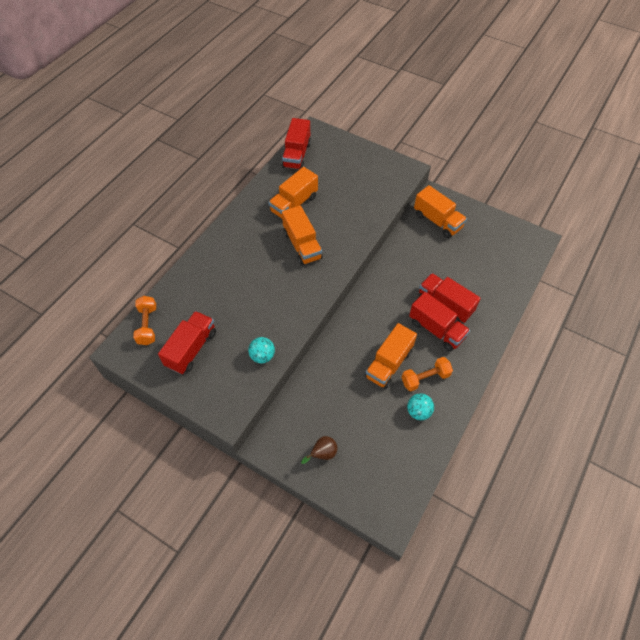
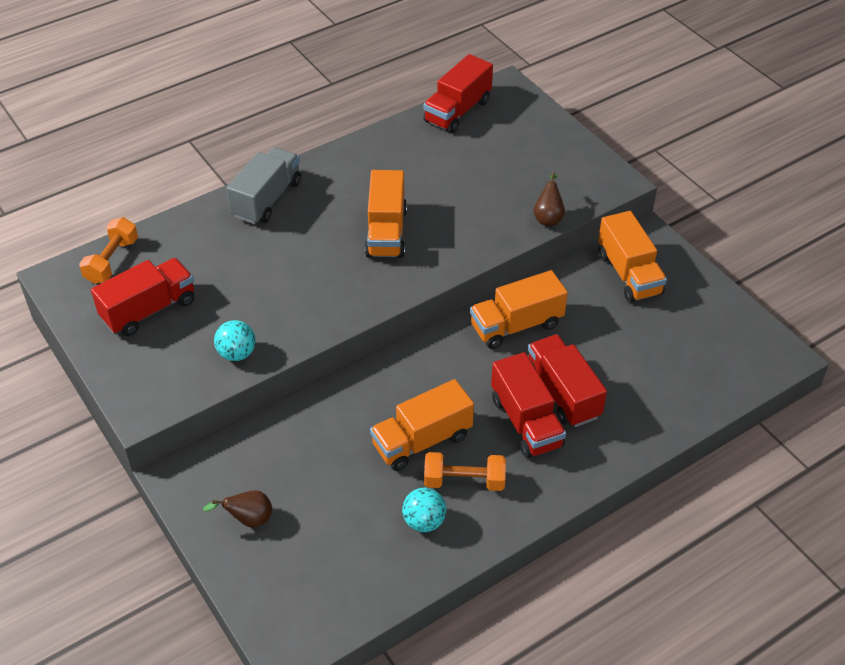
camera: 25 degrees right, 10 degrees down
orange truck [268,167,318,218] -> orange truck moved to [470,270,568,349]
none -> grey truck [226,147,301,224]
none -> brown pear [534,172,565,226]

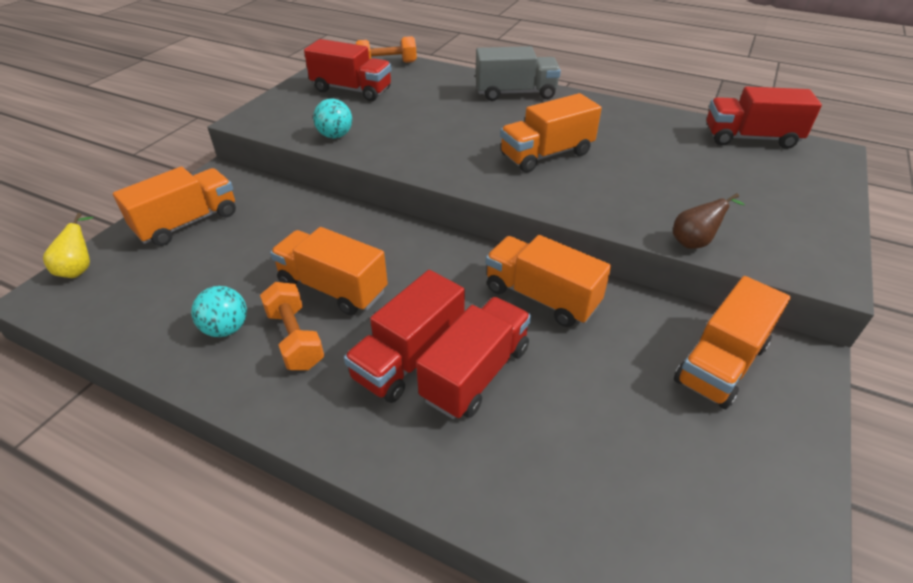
camera: 60 degrees right, 5 degrees down
brown pear [203,490,272,528] -> orange truck [113,167,236,246]
none -> yellow pear [43,213,94,278]

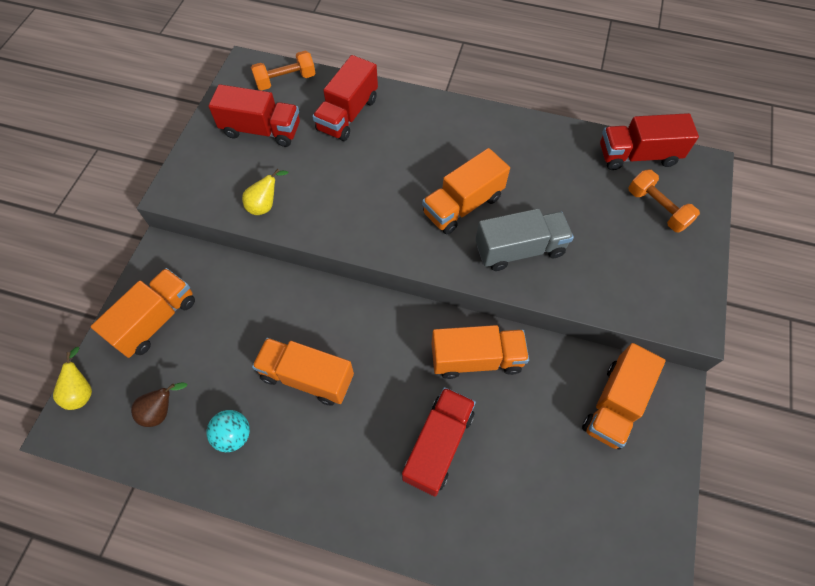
camera: 10 degrees left, 20 degrees up
orange dumbbell [260,282,324,370] -> orange dumbbell moved to [629,170,700,232]
turquoise ball [313,99,352,139] -> yellow pear [242,169,288,215]
red truck [344,270,465,403] -> red truck moved to [312,55,378,141]
grey truck [475,46,561,101] -> grey truck moved to [475,209,574,271]
orange truck [486,235,611,327] -> orange truck turned 150 degrees clockwise [432,325,529,379]
brown pear [673,193,745,249] -> brown pear moved to [131,383,187,427]

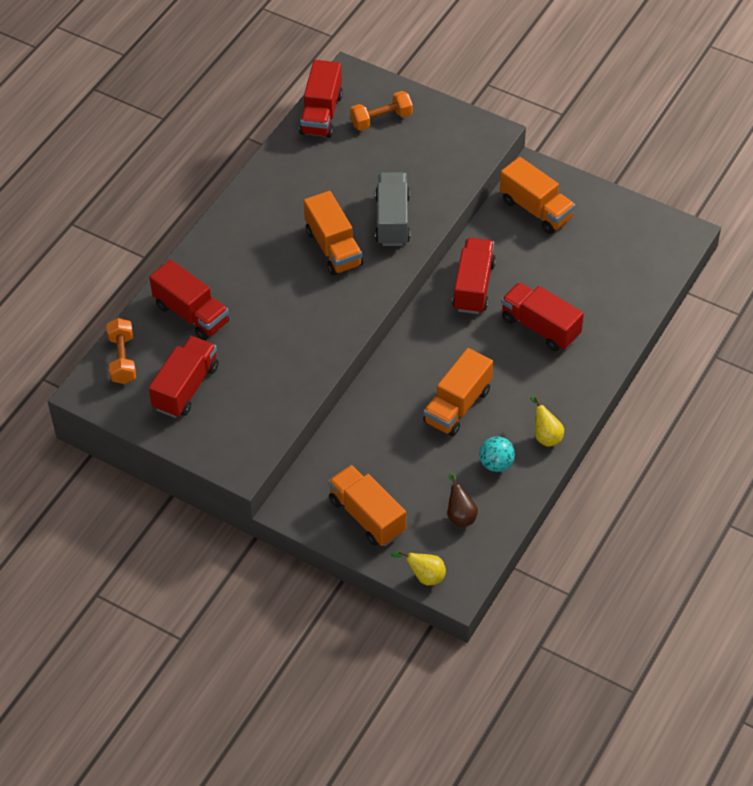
camera: 75 degrees left, 10 degrees down
yellow pear [242,169,288,215] -> yellow pear moved to [530,396,564,447]
orange truck [432,325,529,379] -> red truck [452,238,496,314]

